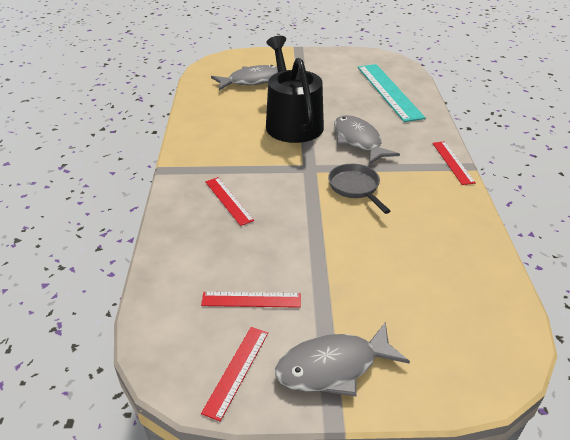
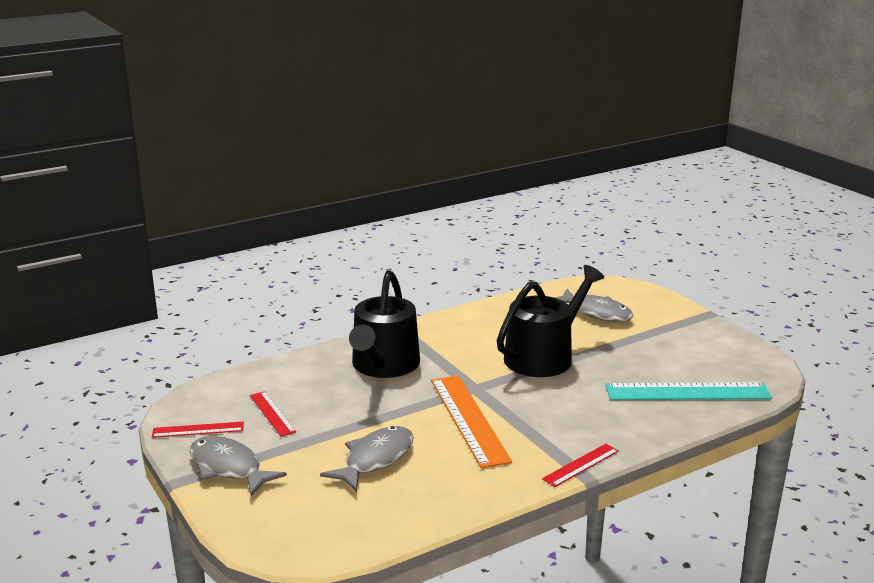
camera: 60 degrees right, 15 degrees down
red ruler [205,177,254,226] -> black watering can [349,270,420,378]
grey pan [328,164,390,214] -> orange ruler [431,375,512,468]
grey fish [334,115,400,165] -> grey fish moved to [320,426,413,492]
turquoise ruler [358,64,426,122] -> turquoise ruler turned 45 degrees clockwise [605,382,772,400]

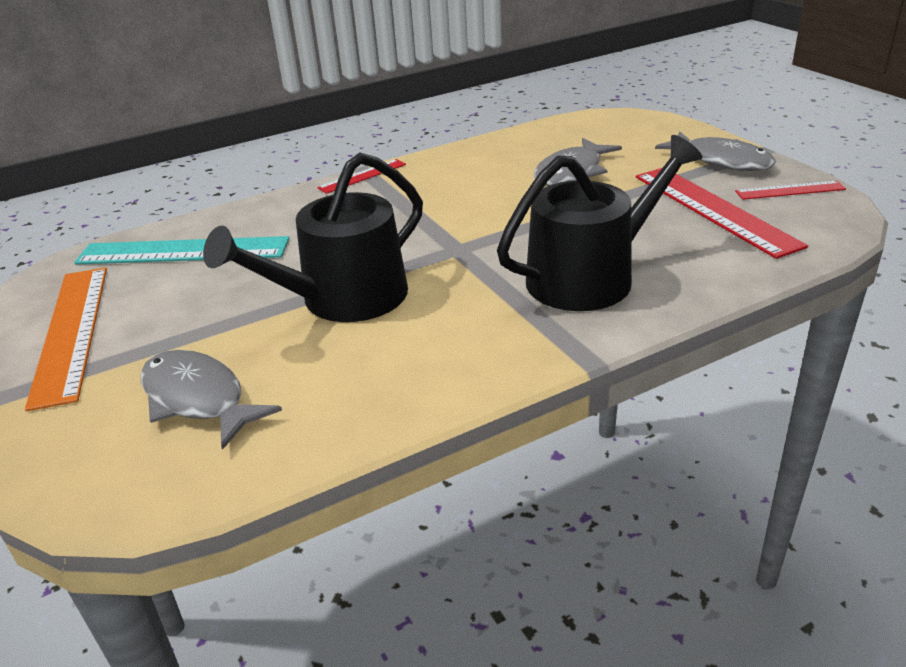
camera: 175 degrees left, 10 degrees up
red ruler [250,391,296,437] -> red ruler [636,168,808,259], size x1.91
black watering can [349,270,420,378] -> black watering can turned 45 degrees clockwise [497,135,703,311]
orange ruler [431,375,512,468] -> orange ruler moved to [25,268,107,411]

